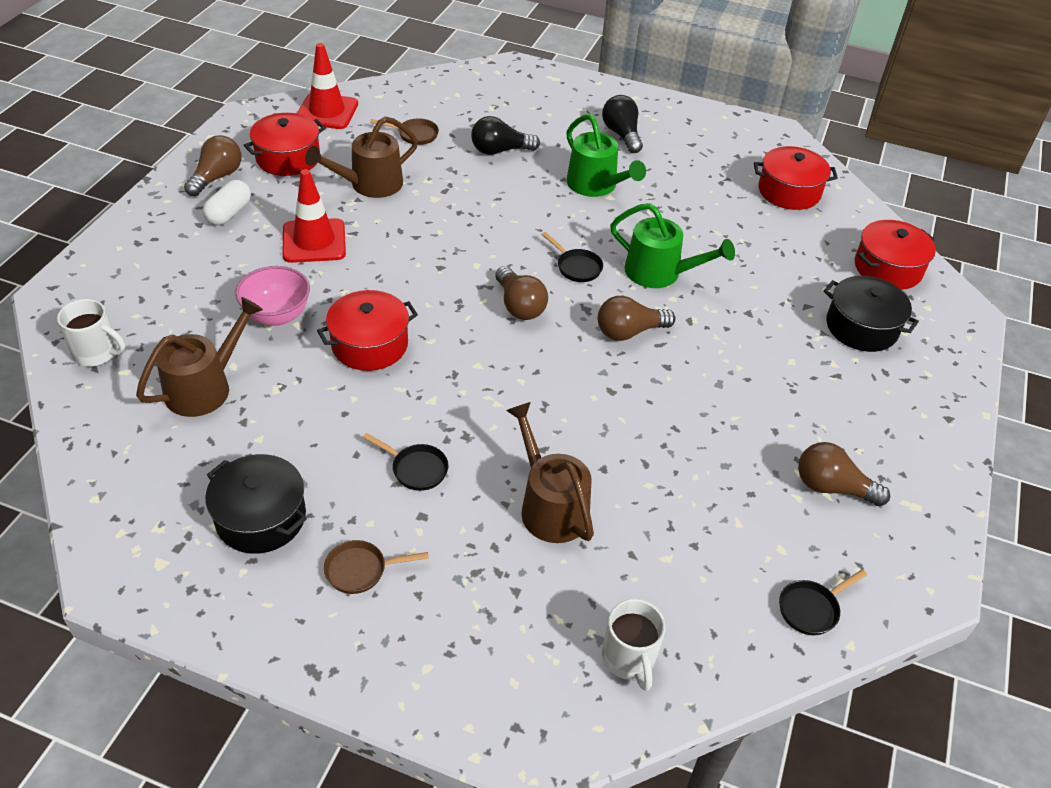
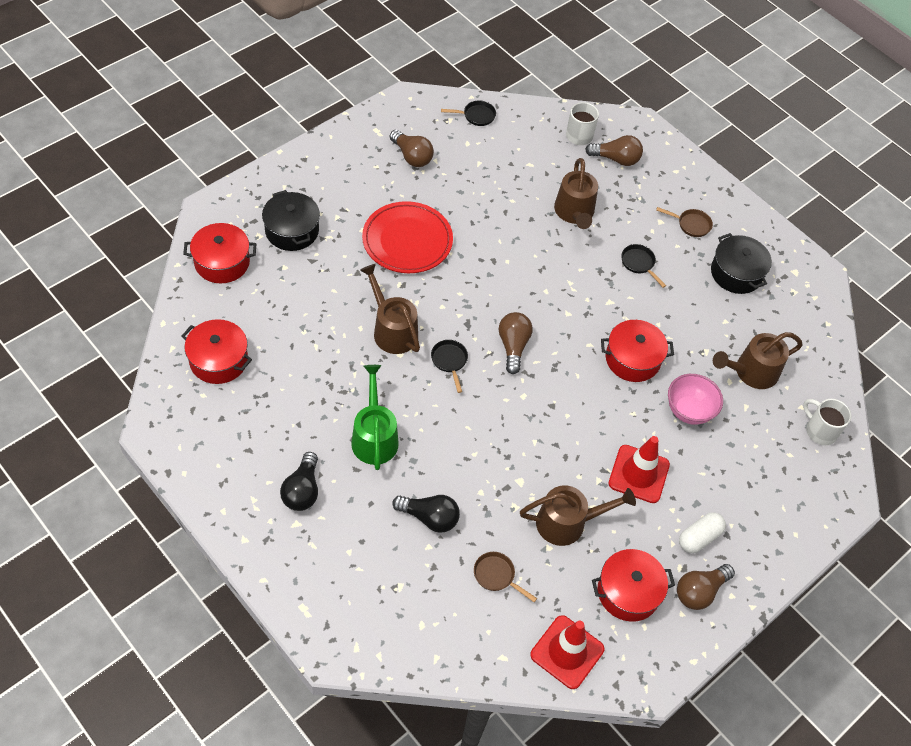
camera: 155 degrees left, 10 degrees up
brown light bulb [598,296,676,341] -> brown light bulb moved to [585,135,643,166]
green watering can [610,203,735,288] -> brown watering can [360,264,420,354]
none -> red plate [362,201,453,273]

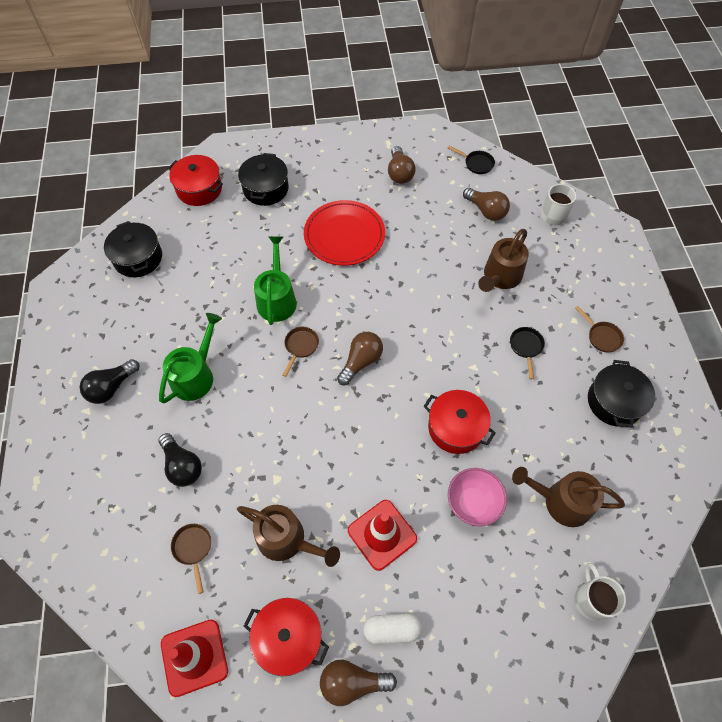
camera: 40 degrees right, 5 degrees up
red pot [182,319,252,384] -> black pot [104,221,162,277]
brown watering can [360,264,420,354] -> green watering can [254,236,297,325]
black pan [431,340,468,393] -> brown pan [283,327,319,377]
brown light bulb [585,135,643,166] -> brown light bulb moved to [463,188,510,221]

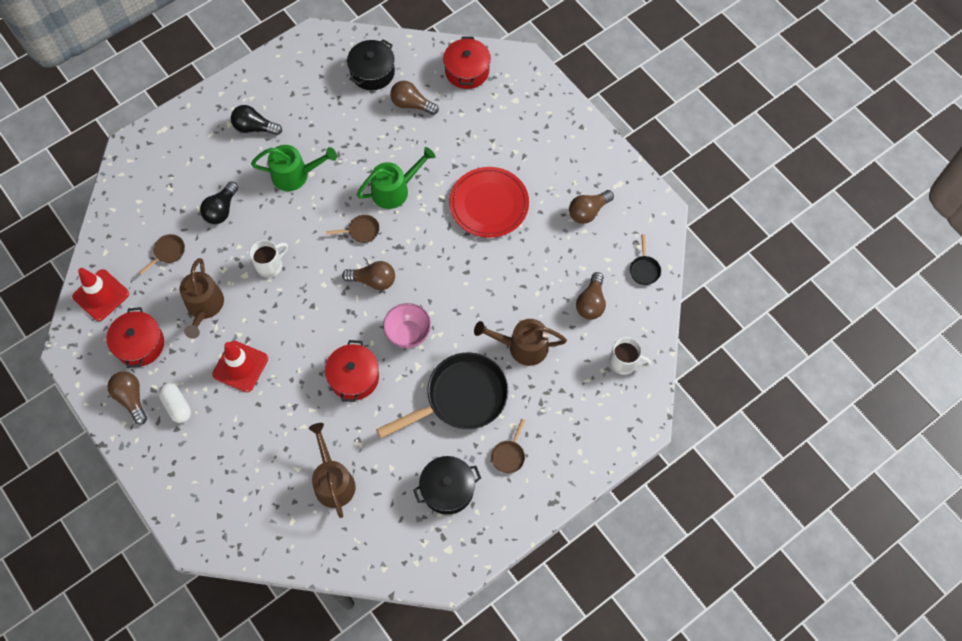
camera: 60 degrees right, 5 degrees up
black pot [238,153,289,206] -> none
pink bowl [448,468,507,526] -> pink bowl moved to [383,303,431,348]
black pan [510,327,545,379] -> black pan [376,352,508,438], size x2.44
white mug [574,563,626,621] -> white mug moved to [249,240,288,278]
none -> brown light bulb [390,81,439,115]

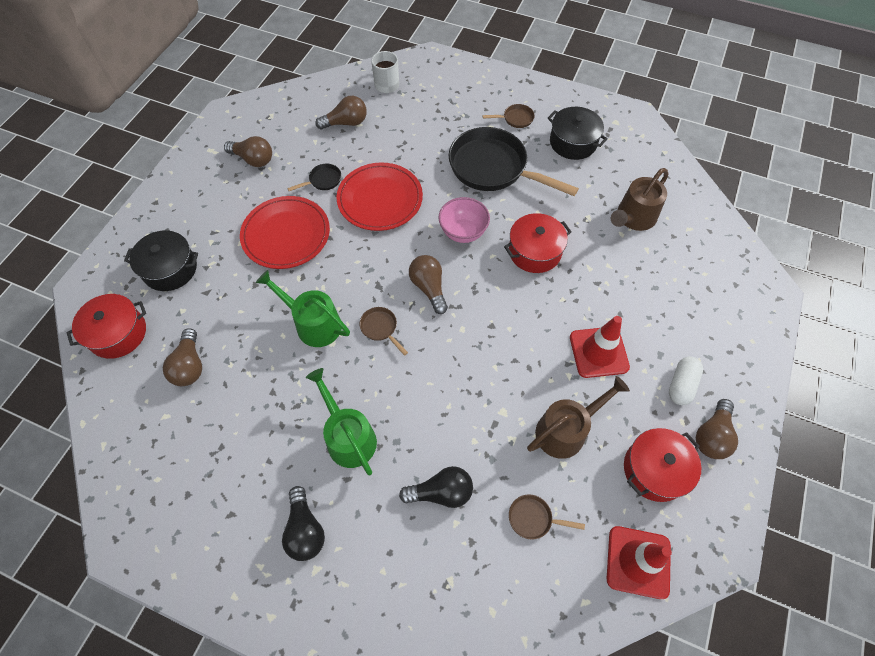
camera: 120 degrees left, 5 degrees down
white mug [249,240,288,278] -> none
black pot [347,39,395,90] -> black pot moved to [124,231,198,291]
brown watering can [474,319,567,366] -> none
black pan [630,234,661,285] -> black pan moved to [287,164,341,191]
none -> red plate [337,163,423,231]

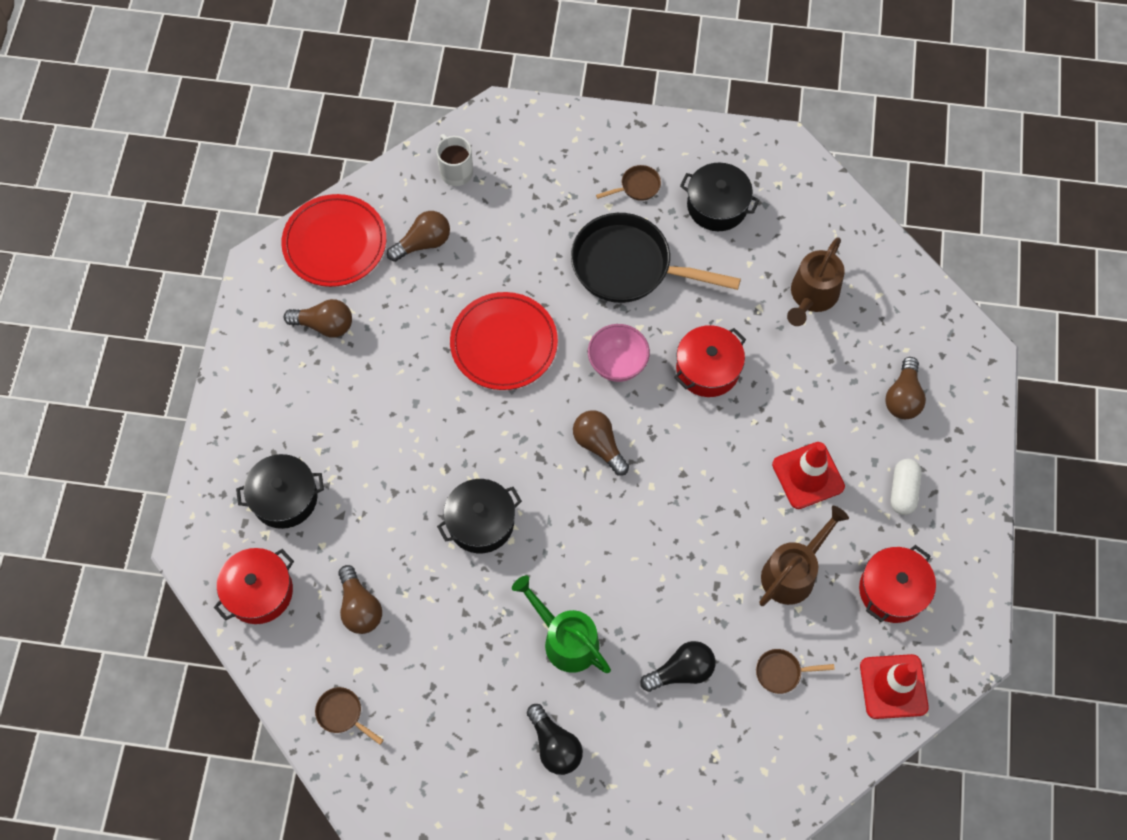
camera: 15 degrees left, 5 degrees up
red plate [240,196,330,269] -> red plate moved to [281,194,386,287]
green watering can [256,270,350,347] -> black pot [437,479,522,553]
black pan [287,164,341,191] -> none
brown pan [360,307,408,356] -> brown pan moved to [315,687,383,745]
brown light bulb [696,399,738,459] -> brown light bulb moved to [885,357,926,419]

